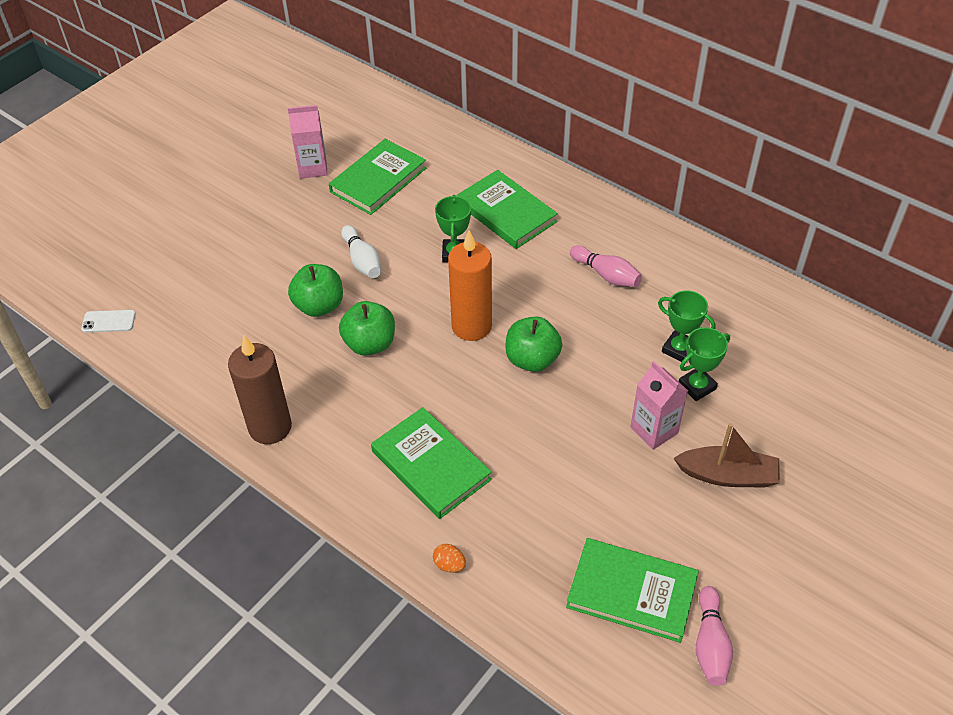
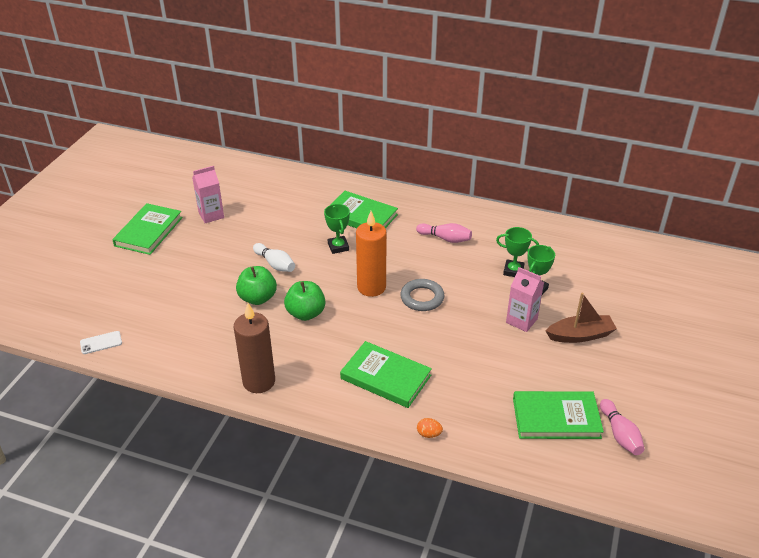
camera: 20 degrees left, 10 degrees down
green book [329,139,426,215] -> green book moved to [112,203,183,255]
green apple [505,316,562,372] -> grey ring [400,279,445,311]

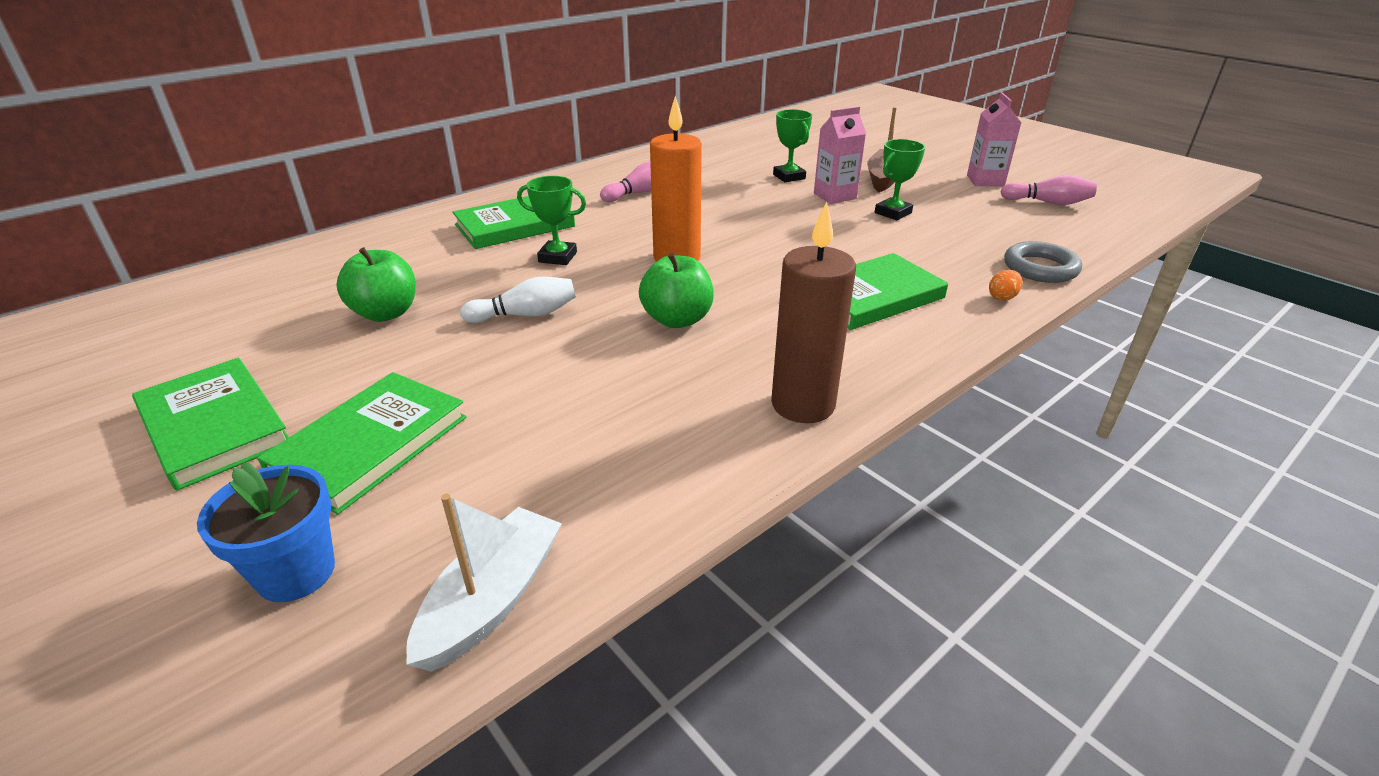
camera: 60 degrees left, 5 degrees down
white phone [80,331,122,354] -> white boat [406,494,562,672]
pink carton [192,166,224,223] -> pink carton moved to [967,92,1021,187]
green apple [236,266,277,305] -> green apple moved to [336,248,416,322]
grey ring [400,279,445,311] -> grey ring moved to [1004,241,1082,283]
green trophy [496,227,539,277] -> green trophy moved to [875,139,925,220]
green book [513,391,604,439] -> green book moved to [257,372,467,515]
none -> blue flower pot [197,462,335,602]

